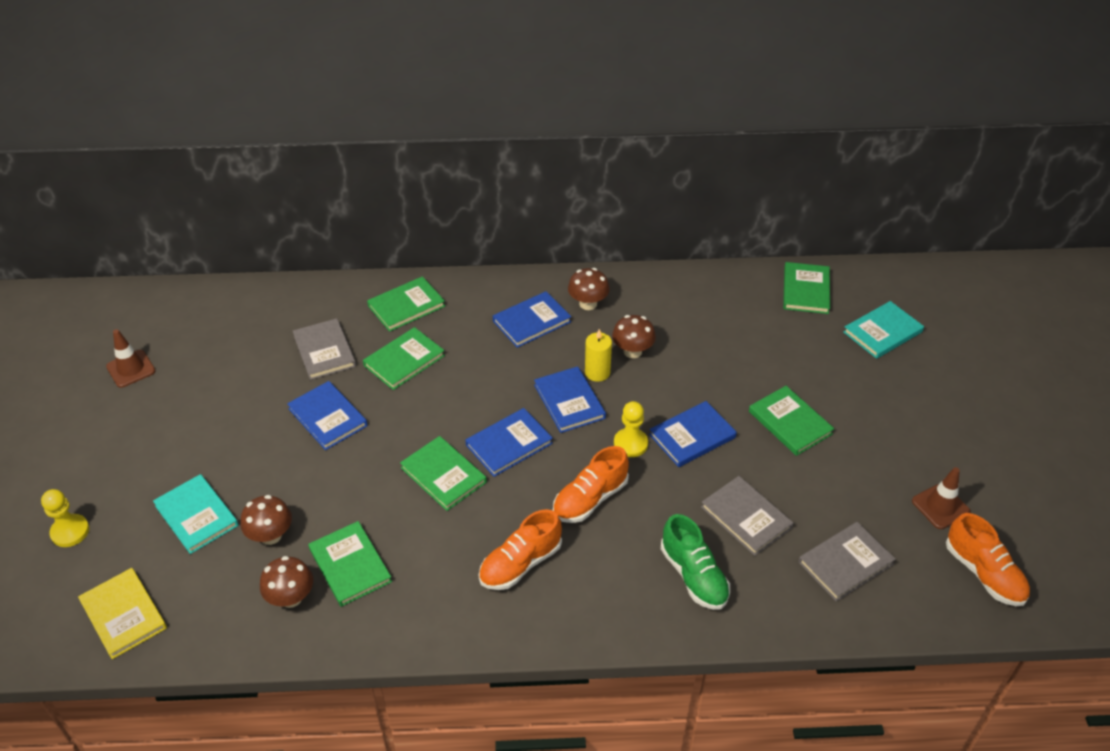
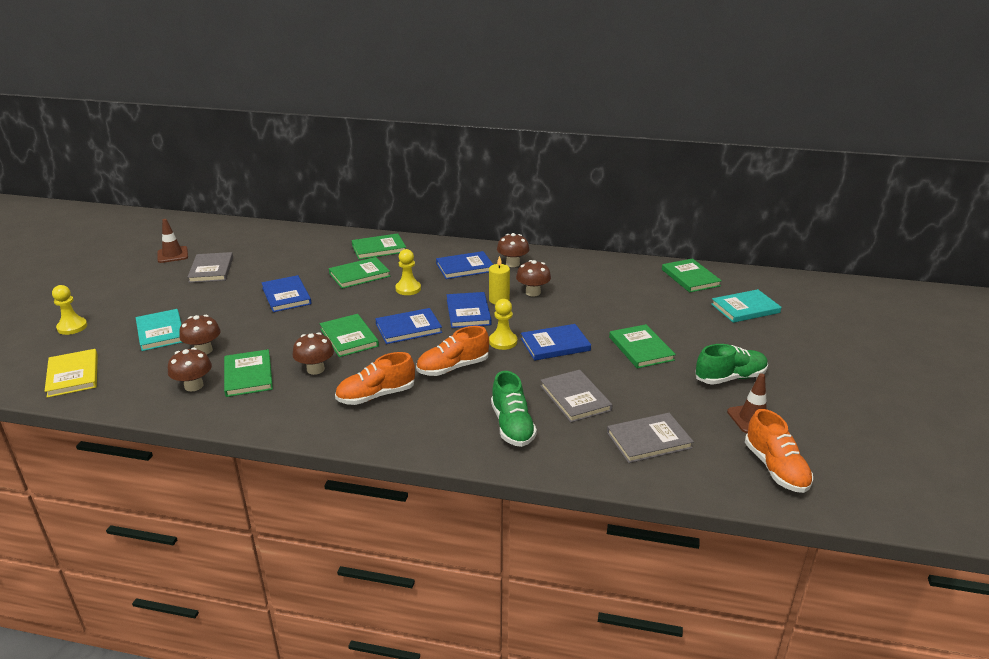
camera: 15 degrees right, 15 degrees down
grey book [293,318,356,380] -> grey book moved to [187,252,233,283]
green book [783,262,830,314] -> green book turned 45 degrees counterclockwise [662,259,722,293]
none -> brown mushroom [293,332,334,375]
none -> yellow pawn [395,249,421,295]
none -> green shoe [695,344,768,385]

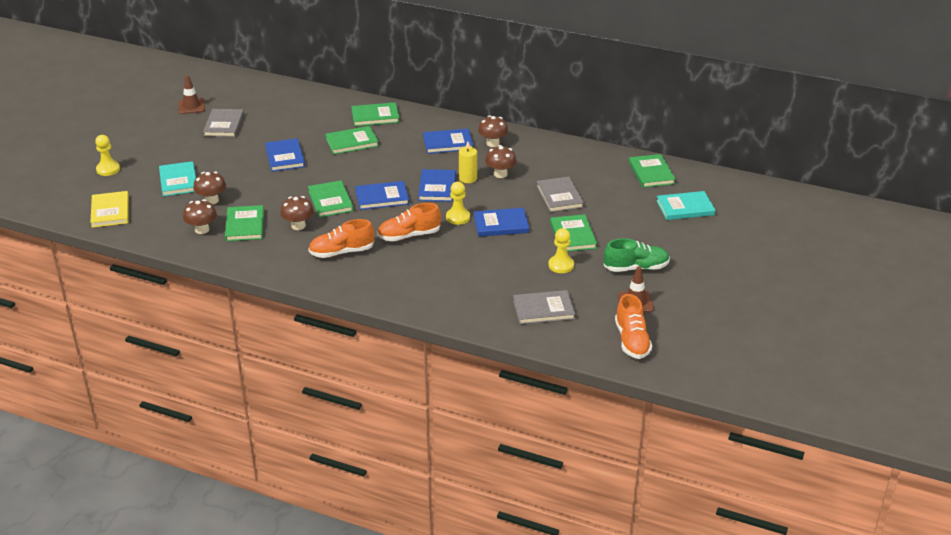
camera: 10 degrees right, 5 degrees up
yellow pawn [395,249,421,295] -> yellow pawn moved to [548,228,574,273]
green shoe [491,371,537,447] -> none
grey book [540,370,613,422] -> grey book moved to [536,177,584,212]

